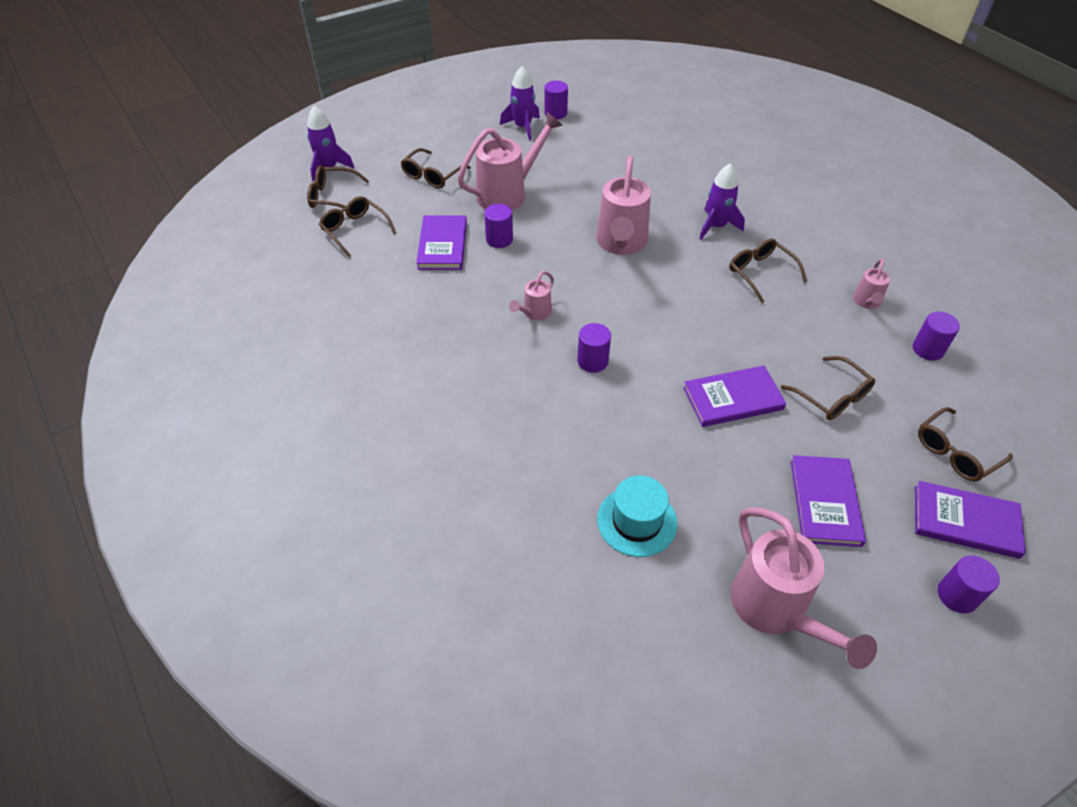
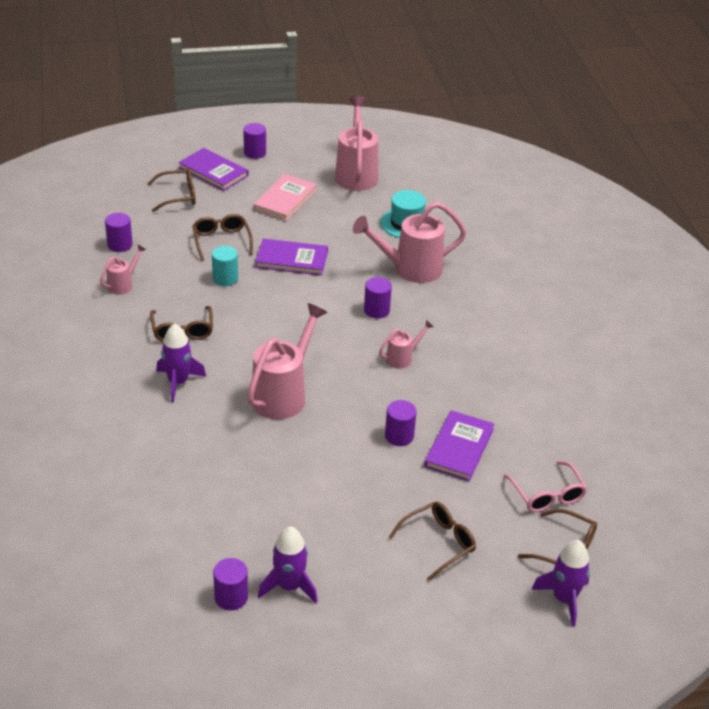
camera: 160 degrees left, 10 degrees down
brown glasses [319,196,396,258] -> pink glasses [504,461,587,512]
pink watering can [457,112,563,210] -> pink watering can moved to [353,202,467,283]
purple book [791,455,866,547] -> pink book [253,174,317,221]
none -> turquoise cylinder [212,246,238,286]

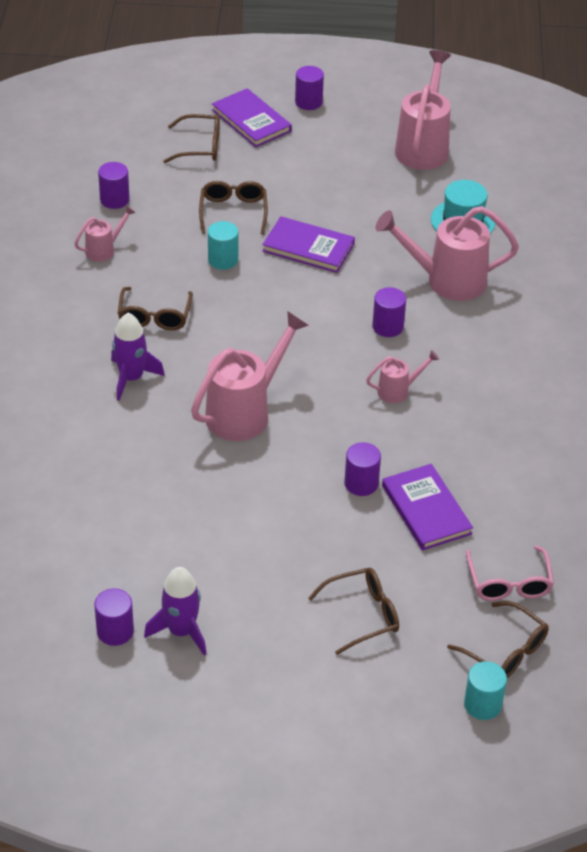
camera: 15 degrees right, 5 degrees up
pink book [253,174,317,221] -> none
purple book [424,410,495,481] -> purple book turned 60 degrees counterclockwise [382,464,473,550]
purple rocket [531,540,590,627] -> turquoise cylinder [464,661,507,720]

